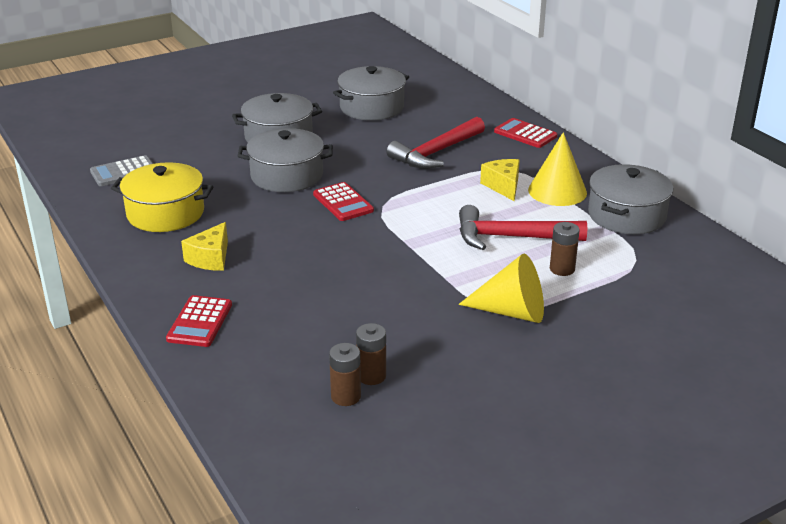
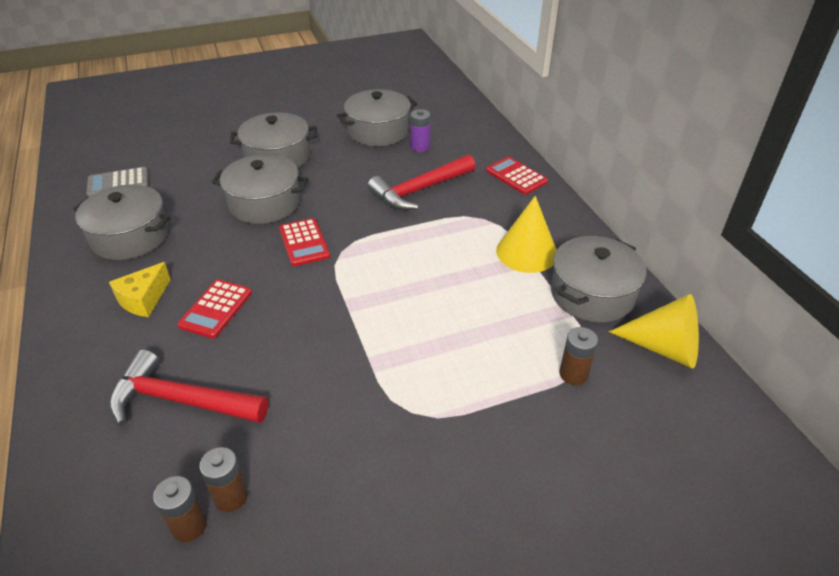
camera: 10 degrees right, 10 degrees up
yellow pot [111,162,214,232] -> grey pot [73,184,170,260]
red calculator [166,295,232,347] -> red calculator moved to [177,279,252,339]
yellow cone [458,254,544,323] -> yellow cone moved to [609,294,699,369]
red hammer [459,205,587,250] -> red hammer moved to [109,349,268,425]
yellow cheese [480,159,520,201] -> none
brown battery [550,222,580,276] -> brown battery moved to [559,327,598,385]
none -> purple battery [410,109,430,152]

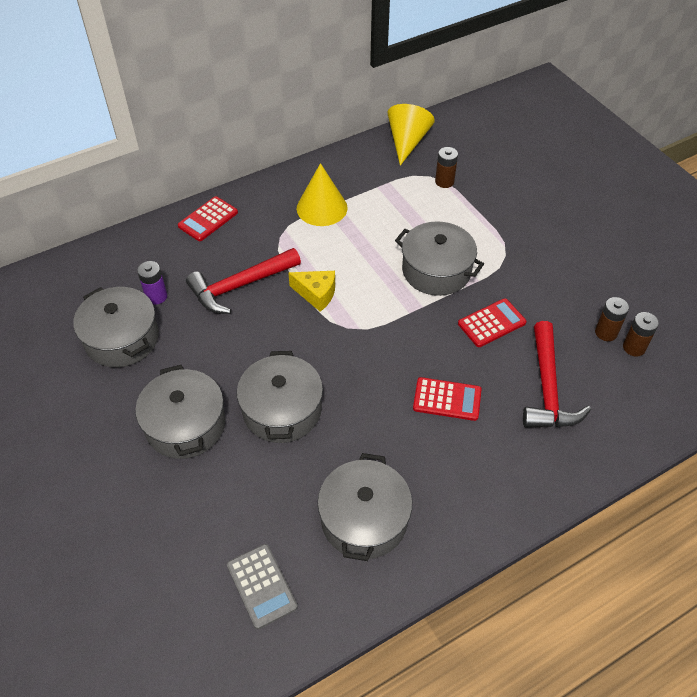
camera: 100 degrees left, 10 degrees up
yellow cheese [109,262,171,317] -> yellow cheese moved to [288,271,335,312]
red calculator [279,218,330,266] -> red calculator moved to [458,298,527,347]
red hammer [367,154,476,210] -> red hammer turned 105 degrees clockwise [186,248,301,314]
grey pot [551,236,646,323] -> grey pot moved to [395,221,484,296]

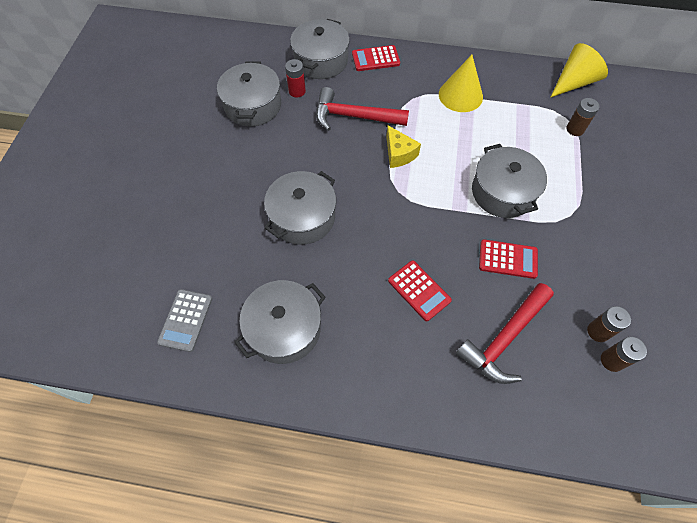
camera: 40 degrees right, 10 degrees up
grey pot [135,365,225,459] -> grey pot moved to [290,19,350,79]
purple battery [137,261,167,305] -> red battery [285,59,306,97]

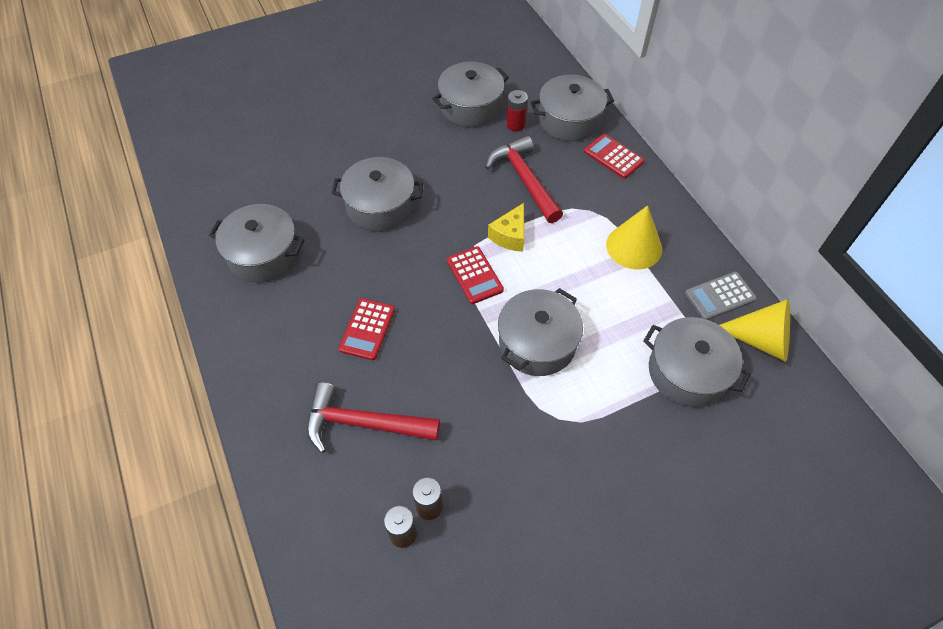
camera: 55 degrees right, 5 degrees down
grey calculator [157,289,212,352] -> grey calculator moved to [685,272,757,320]
red calculator [479,240,538,279] -> red calculator moved to [447,246,504,304]
brown battery [566,98,600,136] -> grey pot [643,317,751,407]

